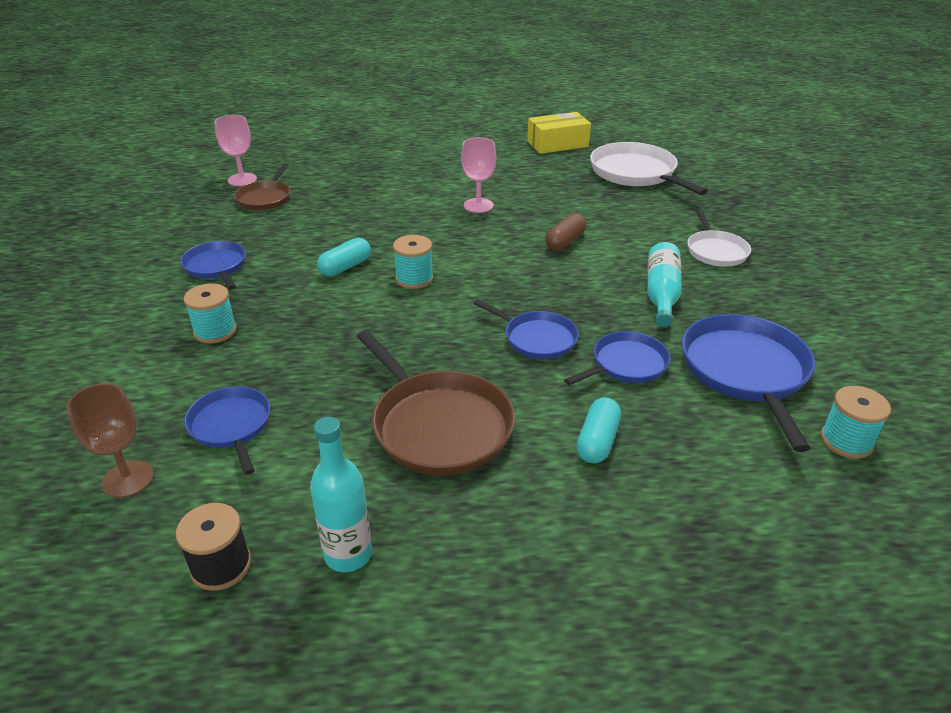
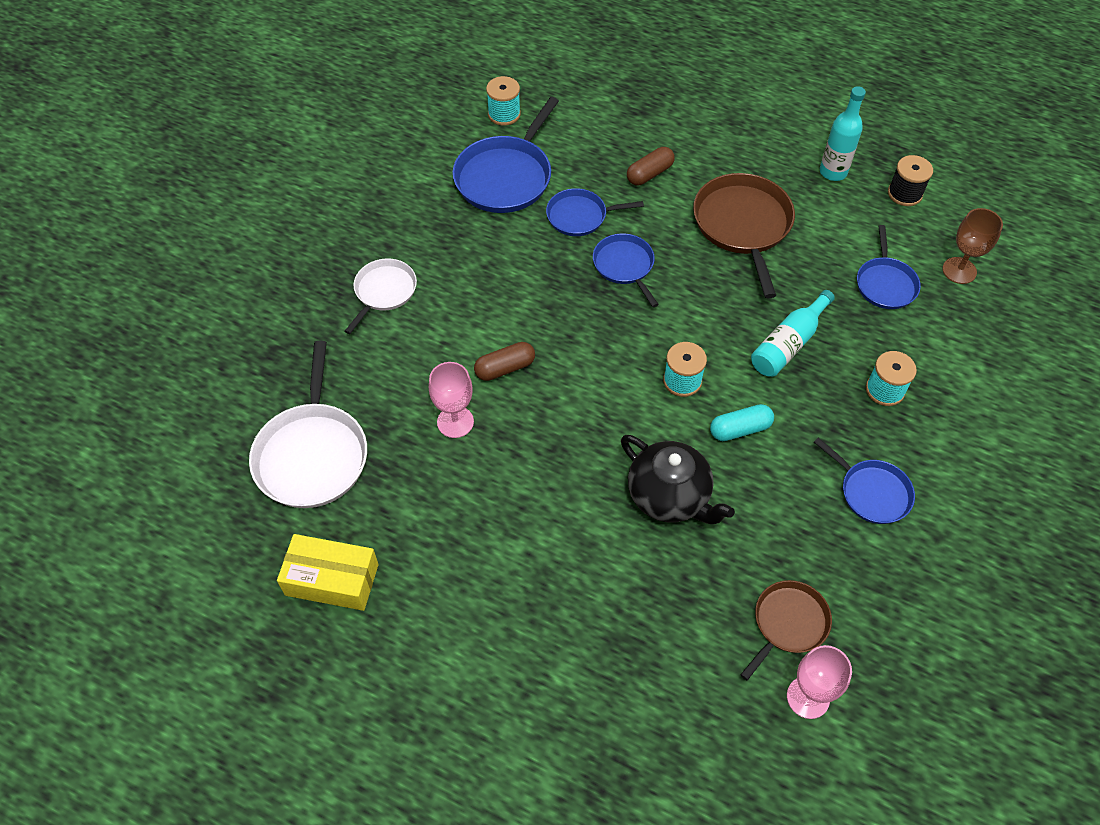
camera: 150 degrees left, 20 degrees up
blue pan [180,241,246,289] -> blue pan turned 45 degrees counterclockwise [814,438,915,524]
pink goblet [461,137,496,213] -> pink goblet moved to [429,362,474,438]
turquoise capsule [576,397,621,463] -> brown capsule [627,147,675,185]
turquoise bottle [647,242,682,327] -> turquoise bottle moved to [751,290,835,377]
none -> black teapot [621,435,735,524]

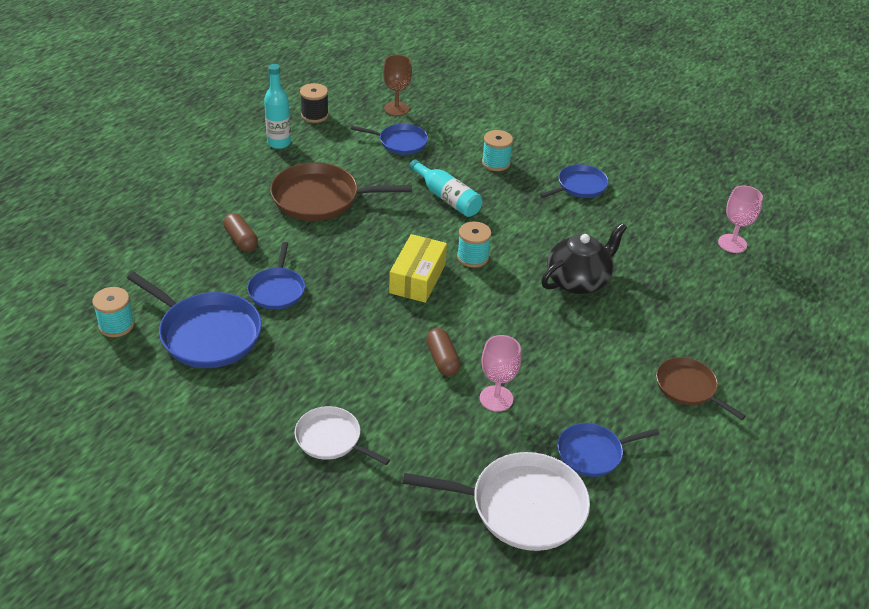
camera: 85 degrees left, 15 degrees down
yellow box [277,534,379,611] -> yellow box moved to [389,234,447,303]
blue pan [593,233,659,307] -> blue pan moved to [557,423,659,477]
turquoise capsule [710,404,774,441] -> none
brown pan [741,580,832,680] -> brown pan moved to [656,357,746,420]

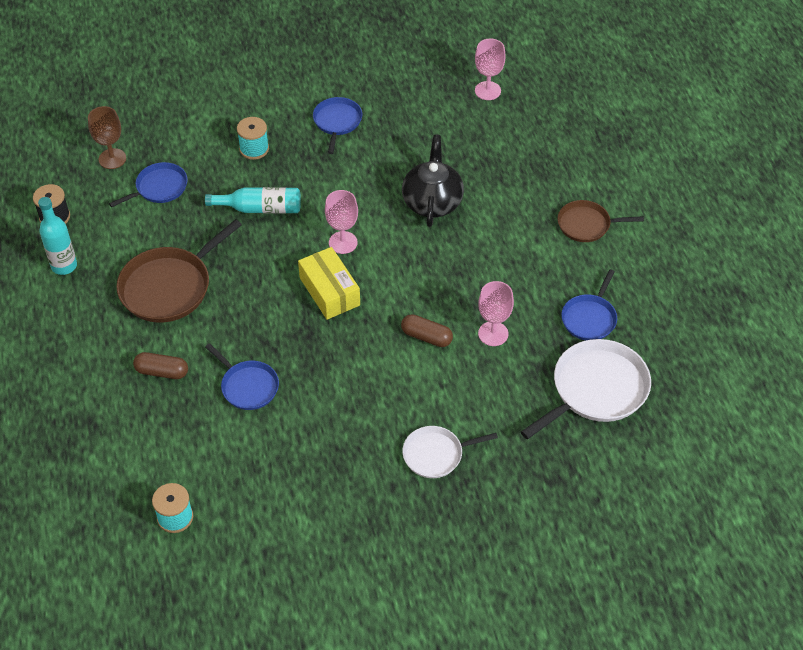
camera: 45 degrees left, 10 degrees up
blue pan [127,272,262,368] -> none
turquoise spool [457,222,491,268] -> pink goblet [325,190,358,254]

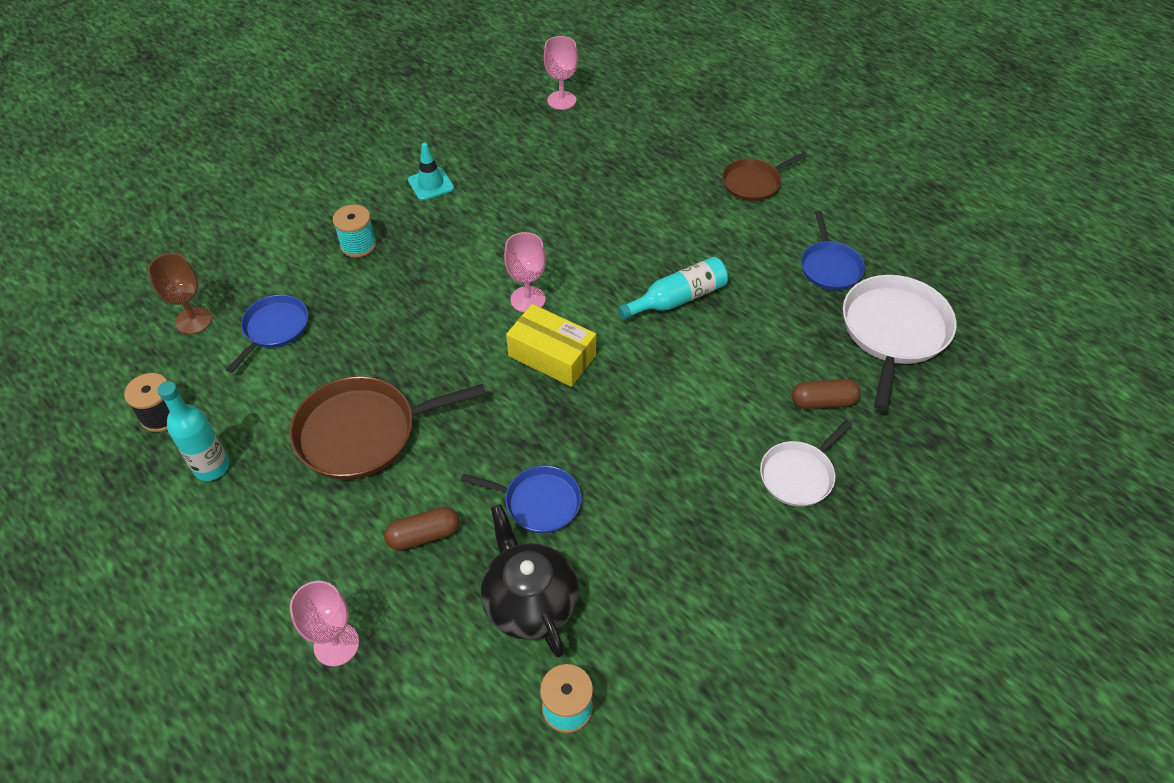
camera: 30 degrees left, 0 degrees up
brown pan [116,219,242,323] -> brown pan turned 60 degrees clockwise [290,376,486,480]
turquoise bottle [205,187,301,213] -> turquoise bottle moved to [618,257,728,320]
blue pan [313,97,362,154] -> turquoise traffic cone [408,143,454,201]
brown capsule [401,314,453,347] -> brown capsule moved to [792,379,861,409]
black teapot [402,135,464,227] -> black teapot moved to [481,504,579,657]
pink goblet [478,281,514,346] -> pink goblet moved to [290,581,359,666]

